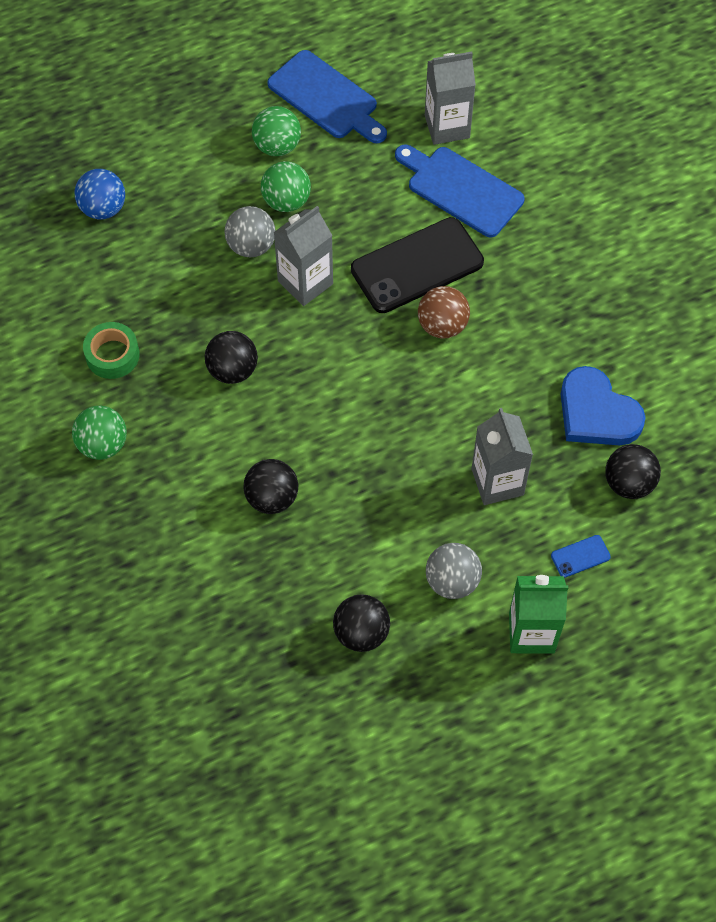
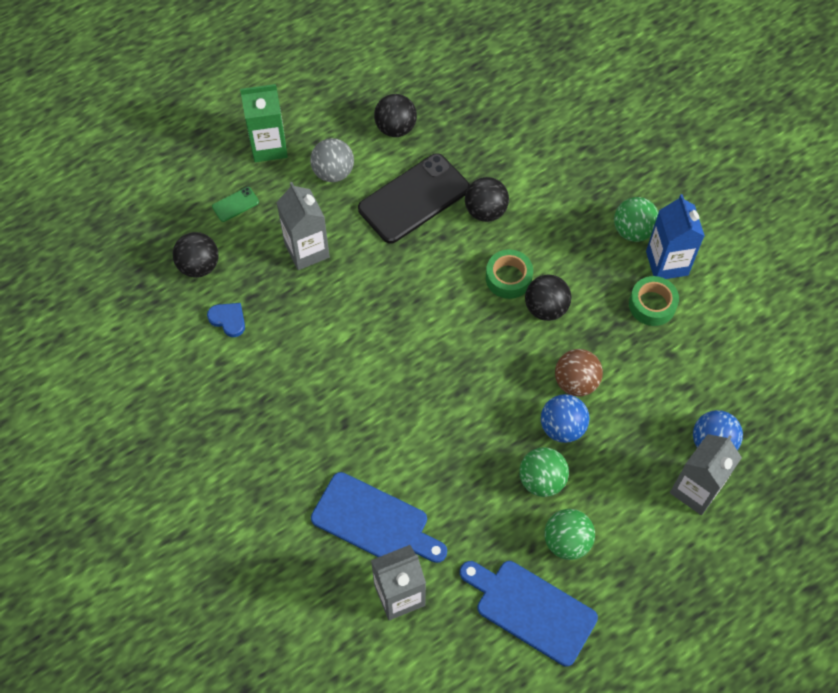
camera: 170 degrees right, 0 degrees up
grey ball [225,206,275,258] -> blue ball [541,394,589,443]
grey carton [273,206,333,306] -> grey carton moved to [670,434,742,515]
black phone [351,217,484,313] -> black phone moved to [358,153,470,244]
brown ball [418,286,470,338] -> brown ball moved to [555,349,603,397]
blue phone [551,535,611,578] -> green phone [212,187,259,222]
blue heart [561,366,646,445] -> blue heart [207,303,245,337], size x0.51
none -> green tape [486,250,533,299]
none -> blue carton [646,194,705,279]

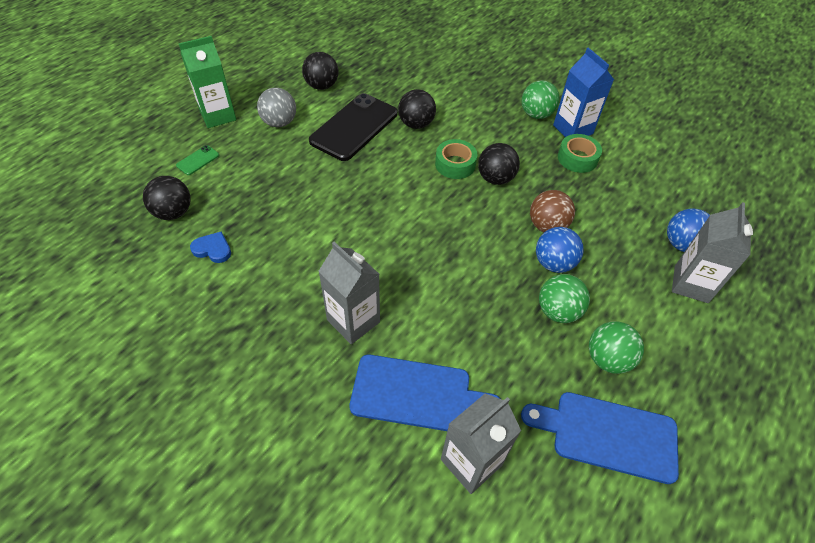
camera: 20 degrees left, 10 degrees down
grey carton [276,182,330,270] -> grey carton moved to [318,242,380,344]

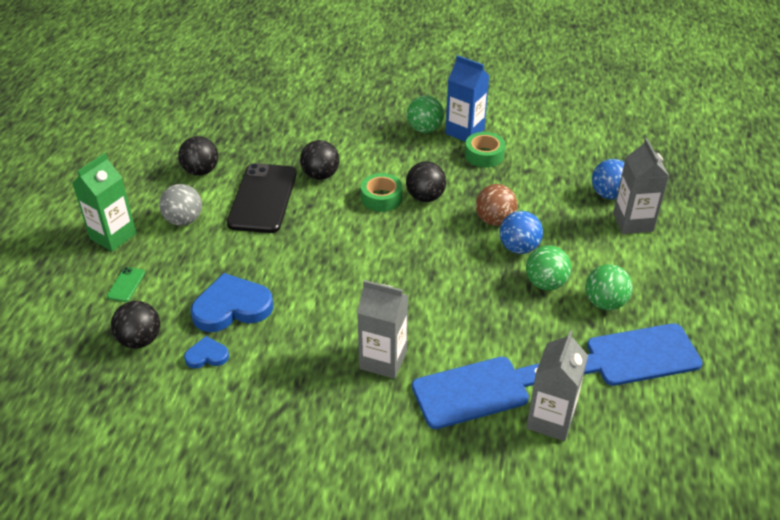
camera: 25 degrees left, 10 degrees down
none -> blue heart [191,273,273,332]

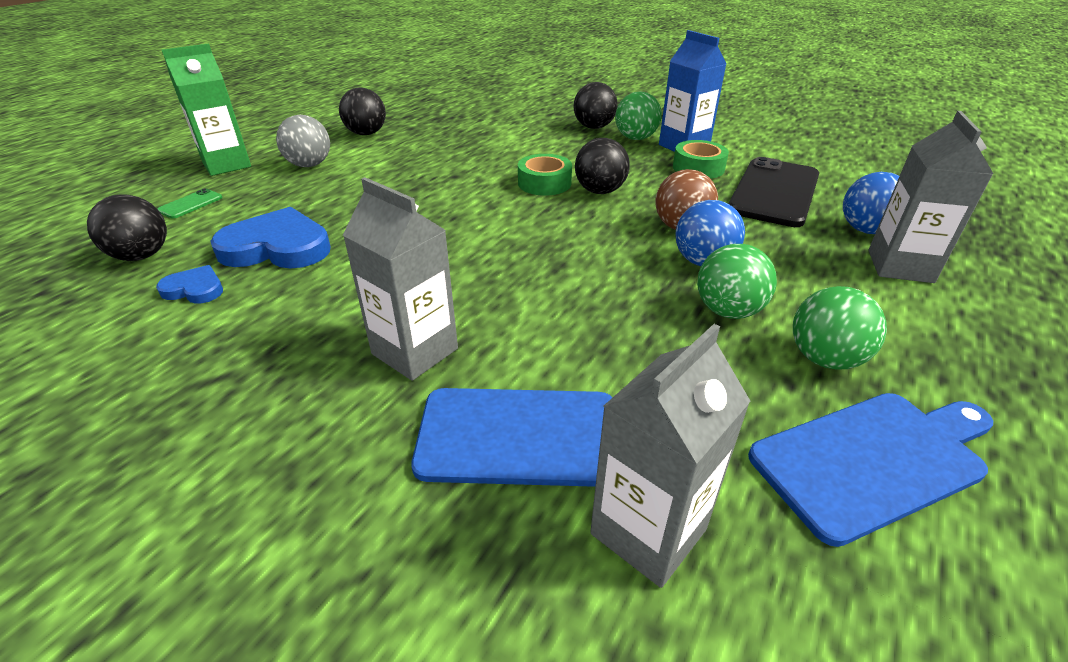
camera: 20 degrees right, 5 degrees down
black phone [227,163,297,233] -> black phone moved to [729,157,819,227]
black ball [300,140,339,180] -> black ball moved to [574,82,617,129]
blue cutting board [584,323,703,386] -> blue cutting board turned 150 degrees clockwise [748,393,993,547]

